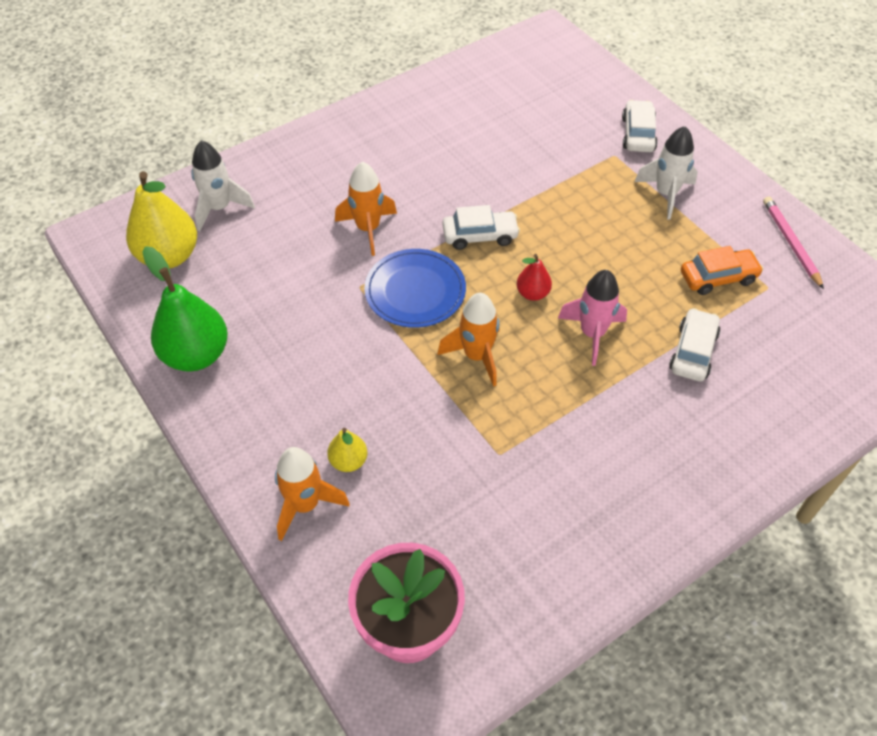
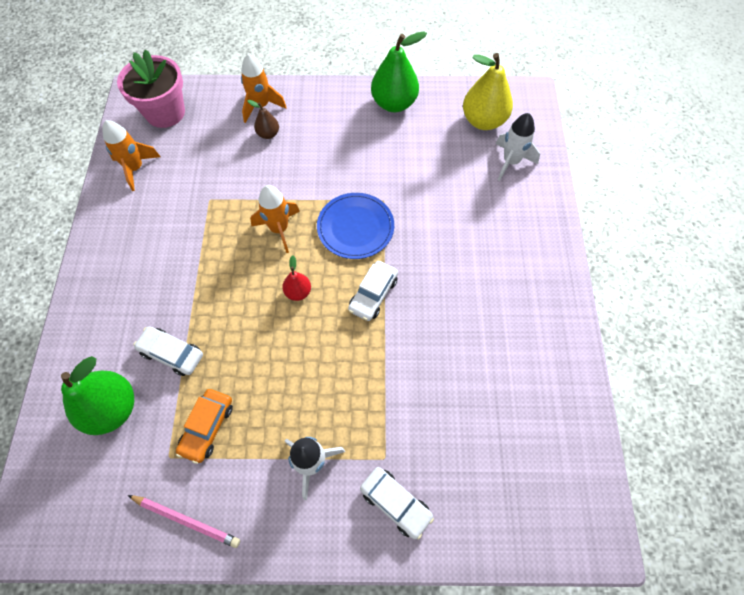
camera: 125 degrees right, 10 degrees up
yellow pear [327,428,367,472] -> brown pear [247,100,279,139]
orange rocket [335,162,397,256] -> orange rocket moved to [102,120,161,191]
pink rocket [558,270,627,366] -> none
white car [669,308,720,381] -> white car turned 150 degrees clockwise [134,326,203,376]
none -> green pear [61,356,134,435]

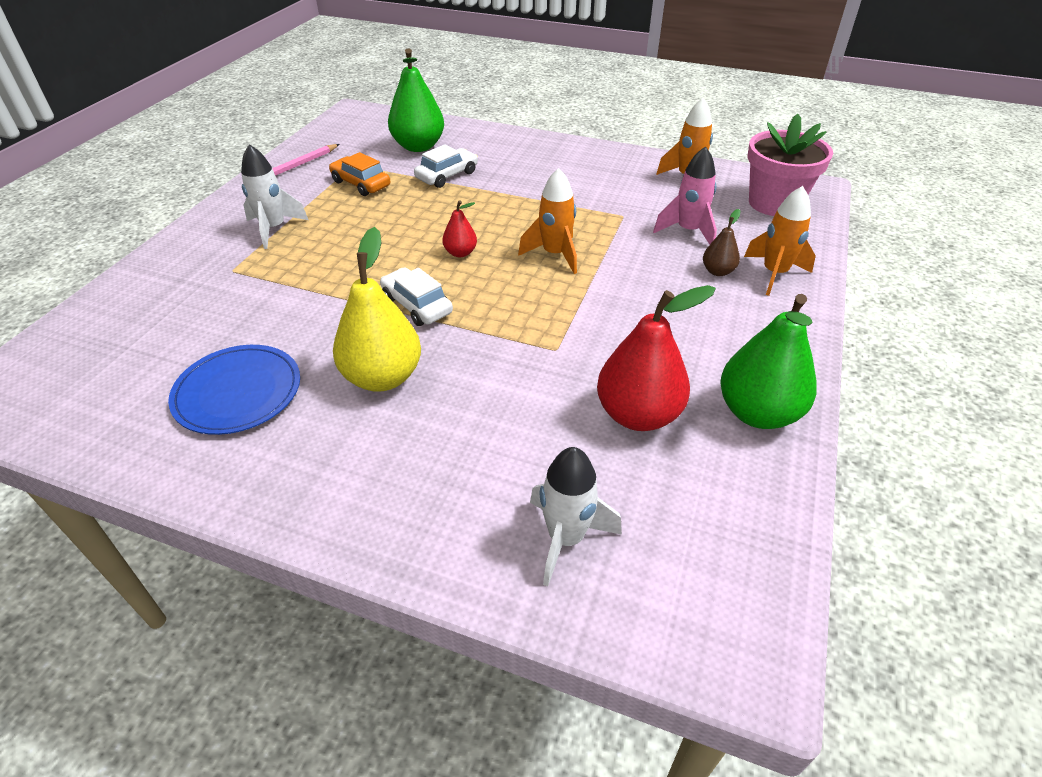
camera: 110 degrees right, 20 degrees down
blue plate [317,193,394,259] -> blue plate moved to [168,345,300,435]
white car [360,467,434,539] -> none
yellow pear [463,53,513,130] -> yellow pear moved to [333,227,421,392]
none -> red pear [597,285,716,431]
none -> pink rocket [653,146,717,244]

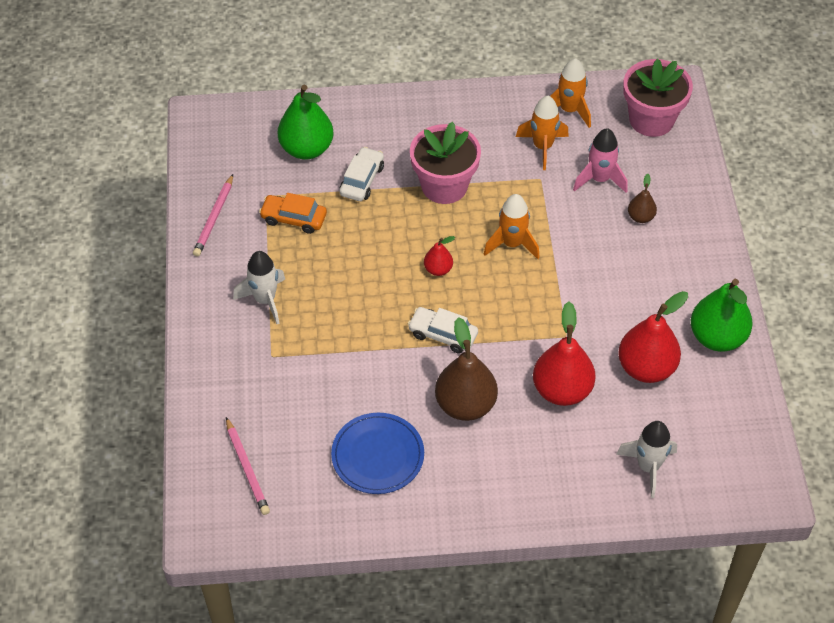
camera: 25 degrees left, 10 degrees up
yellow pear [333,227,421,392] -> brown pear [435,317,498,421]
orange rocket [744,186,816,296] -> orange rocket moved to [516,96,569,170]
none -> pink pencil [226,417,270,515]
none -> pink flower pot [410,122,481,204]
none -> red pear [533,302,596,406]

